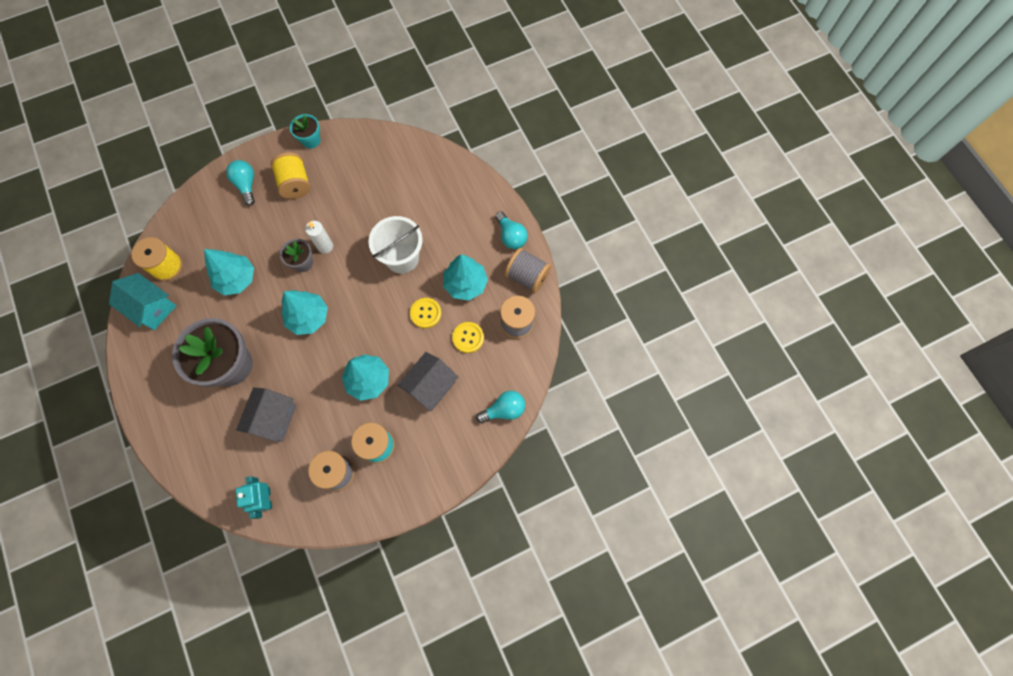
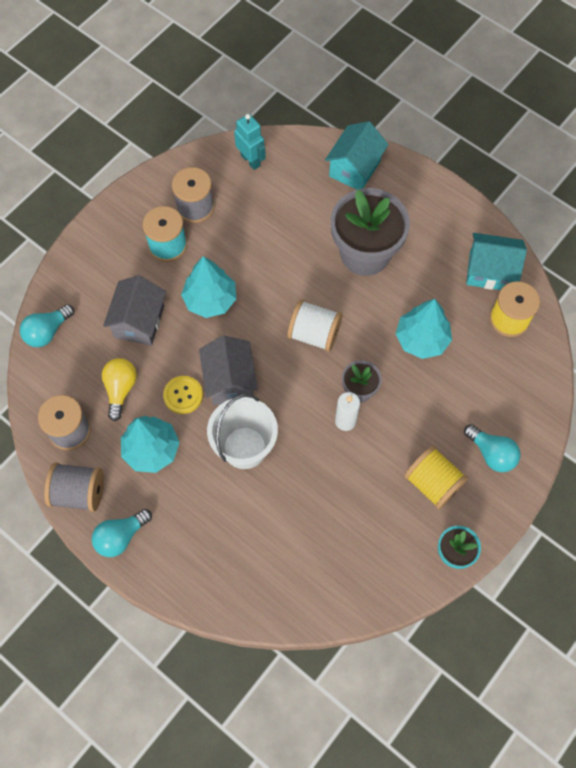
camera: 155 degrees right, 5 degrees down
grey house [236,387,297,442] -> grey house moved to [199,335,258,405]
turquoise tree [281,290,328,335] -> white spool [287,300,342,352]
yellow button [452,322,484,353] -> yellow light bulb [102,358,137,421]
turquoise light bulb [495,211,528,249] -> turquoise light bulb turned 75 degrees counterclockwise [92,509,152,557]
none -> turquoise house [325,121,389,190]

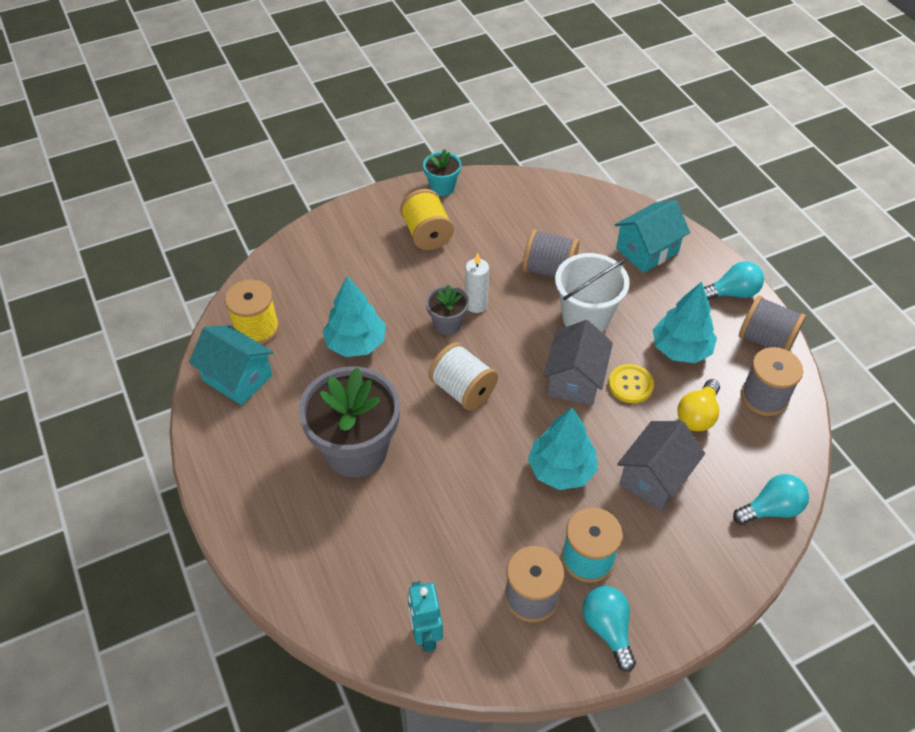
camera: 155 degrees left, 15 degrees down
turquoise house [325,121,389,190] -> turquoise house moved to [615,200,690,273]
turquoise light bulb [464,424,520,472] -> turquoise light bulb moved to [583,586,636,672]
none -> grey spool [523,229,580,278]

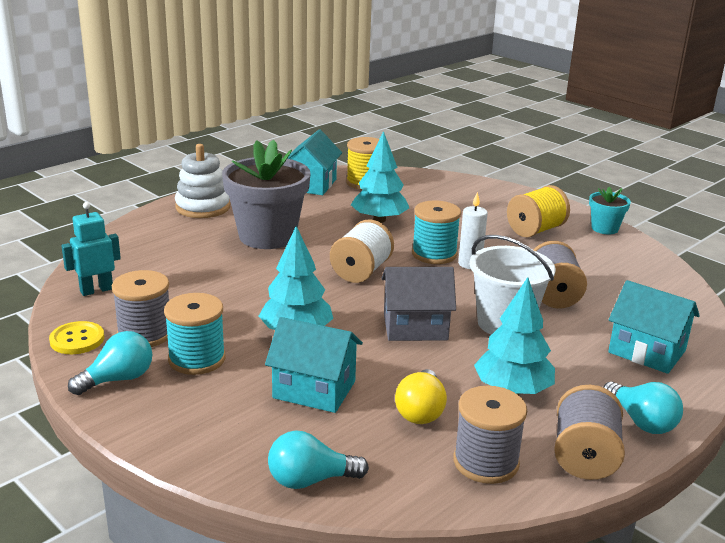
camera: 70 degrees right, 25 degrees down
grey flower pot [426,284,469,335] -> turquoise spool [412,200,461,264]
yellow button [608,364,654,403] -> yellow button moved to [49,321,104,354]
grey house [617,421,705,511] -> turquoise house [265,317,363,413]
yellow light bulb [678,379,720,431] -> yellow light bulb turned 90 degrees counterclockwise [395,369,447,424]
turquoise light bulb [733,474,809,525] -> turquoise light bulb turned 120 degrees clockwise [268,430,369,489]
none -> white stacking toy [175,144,230,218]

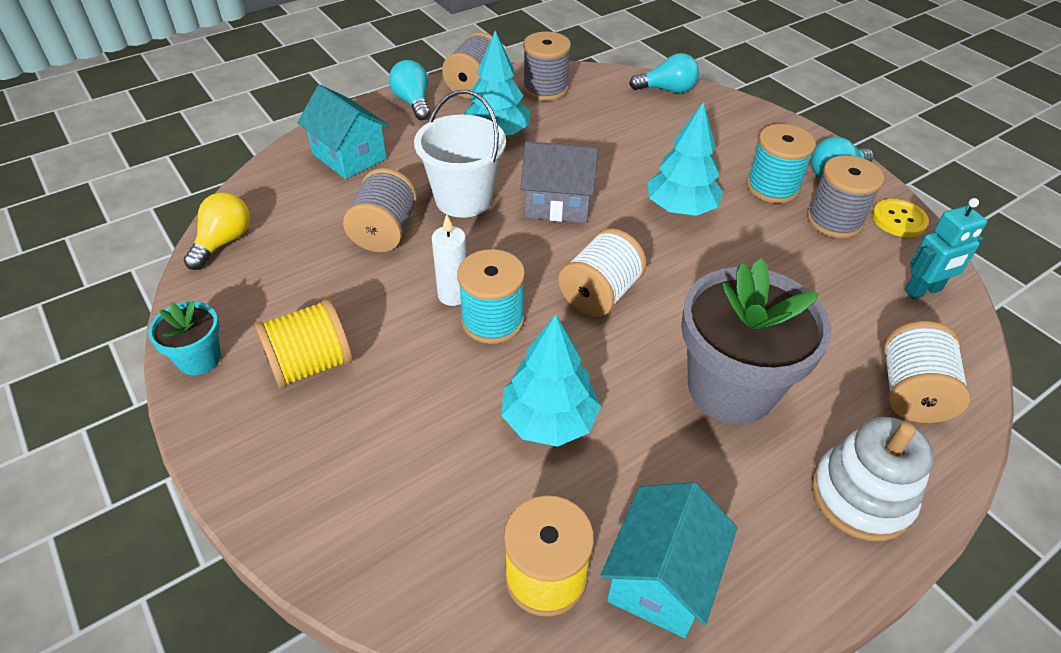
camera: 170 degrees left, 20 degrees up
turquoise house [265,317,363,413] -> none
yellow light bulb [395,369,447,424] -> yellow light bulb moved to [184,192,250,270]
none -> white spool [883,321,971,423]

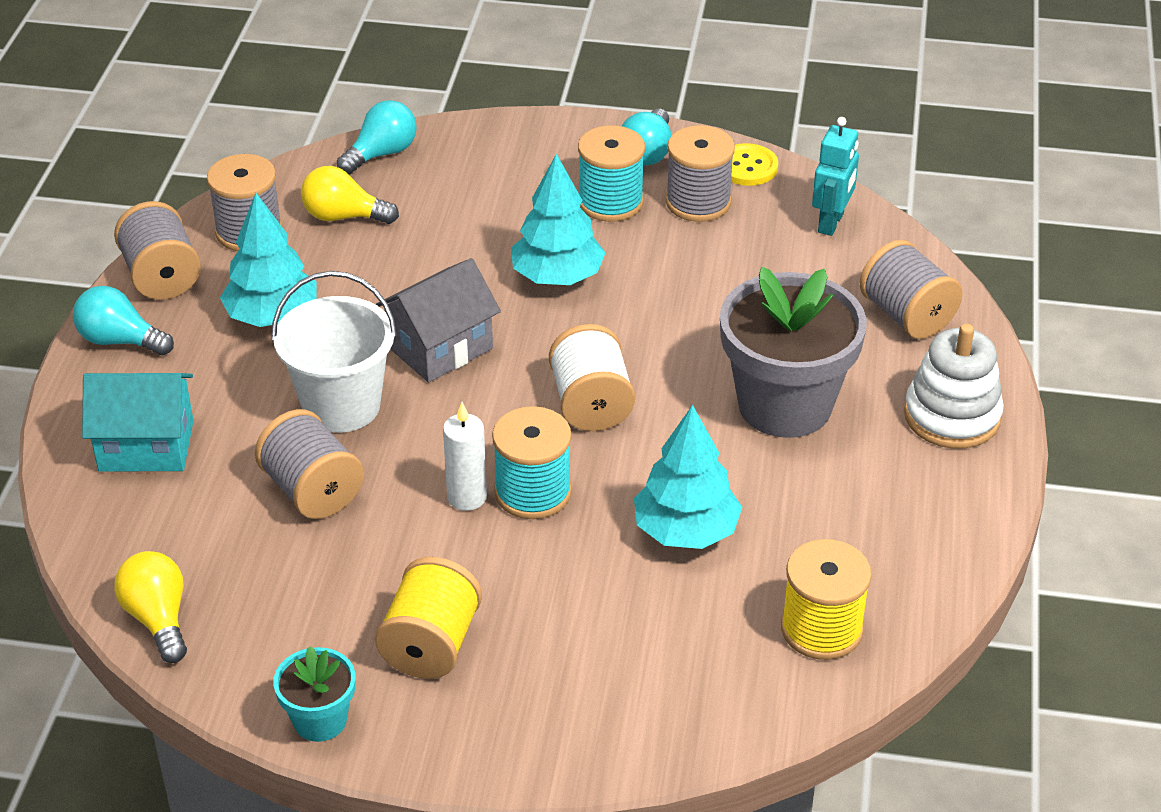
camera: 45 degrees left, 5 degrees down
turquoise house [600,482,737,638] -> none
white spool [883,321,971,423] -> grey spool [860,240,963,339]
none -> yellow light bulb [301,166,399,224]

